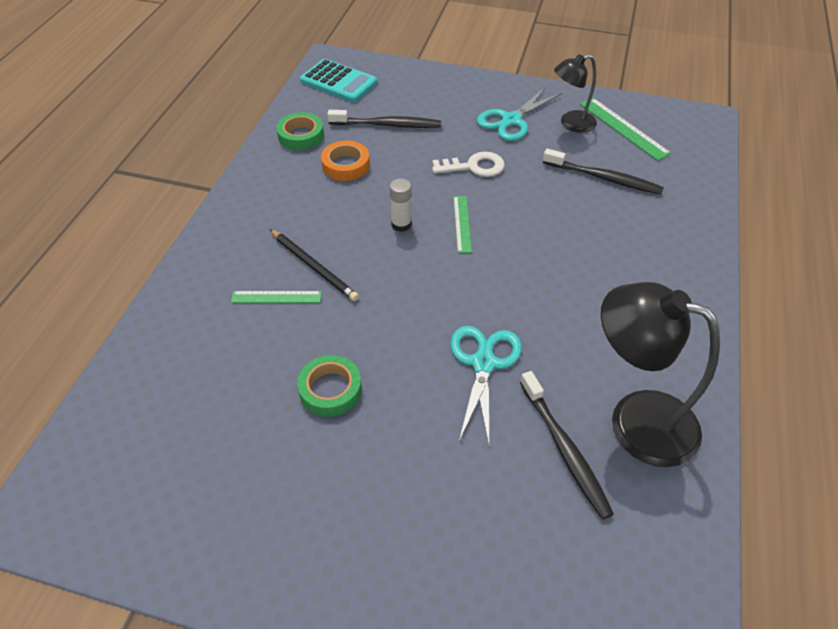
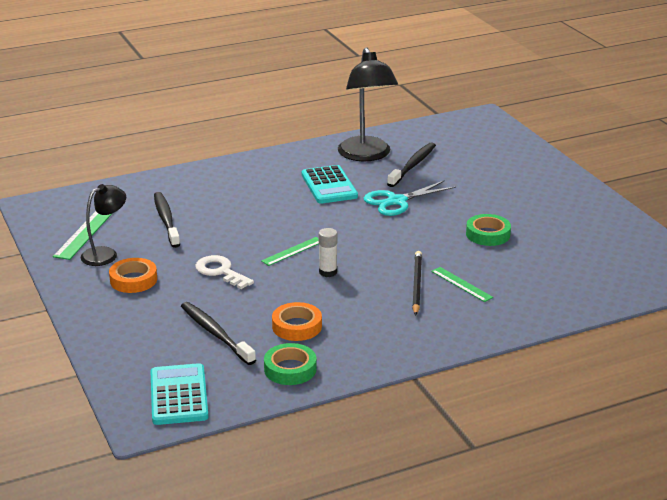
camera: 130 degrees left, 20 degrees down
turquoise scissors [477,87,562,141] -> orange tape [109,258,157,293]
black lamp [554,54,597,133] -> black lamp turned 75 degrees counterclockwise [81,184,126,266]
none -> turquoise calculator [302,165,358,204]

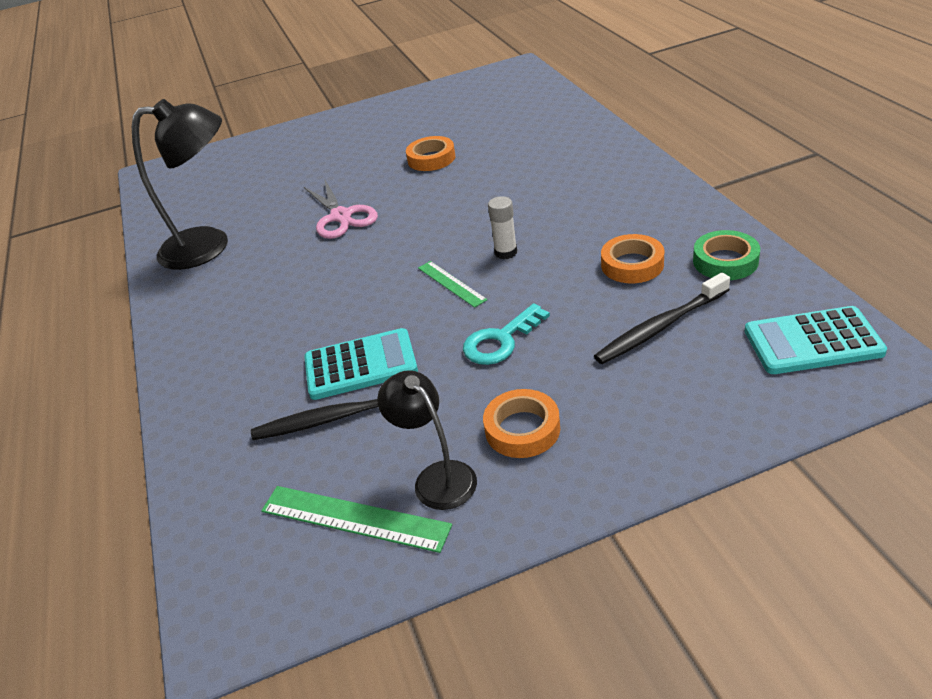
camera: 80 degrees left, 10 degrees up
white key [195,255,254,289] -> turquoise key [463,303,550,365]
turquoise calculator [302,165,358,204] -> turquoise calculator moved to [304,328,418,400]
turquoise scissors [364,180,456,216] -> pink scissors [304,178,378,239]
black toothbrush [387,142,436,187] -> none
black pencil [412,251,422,316] -> none
green ruler [431,267,493,302] -> none
green tape [466,214,511,246] -> orange tape [406,136,455,171]

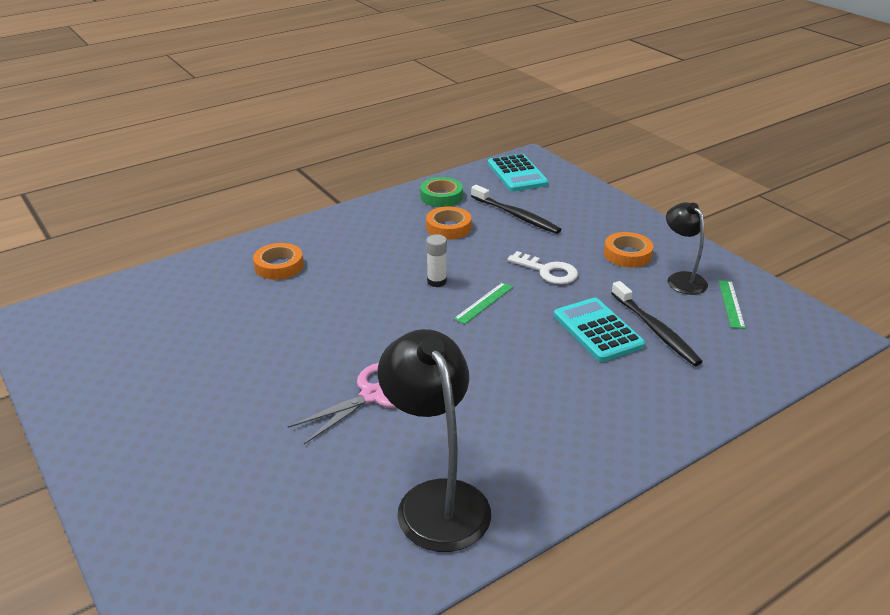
camera: 110 degrees left, 5 degrees down
green ruler [261,486,452,553] -> green ruler [718,280,746,329], size x0.64
black lamp [377,370,477,510] -> black lamp turned 120 degrees clockwise [666,202,708,295]
orange tape [406,136,455,171] -> orange tape moved to [253,243,304,280]
turquoise key [463,303,550,365] -> white key [507,251,578,284]

